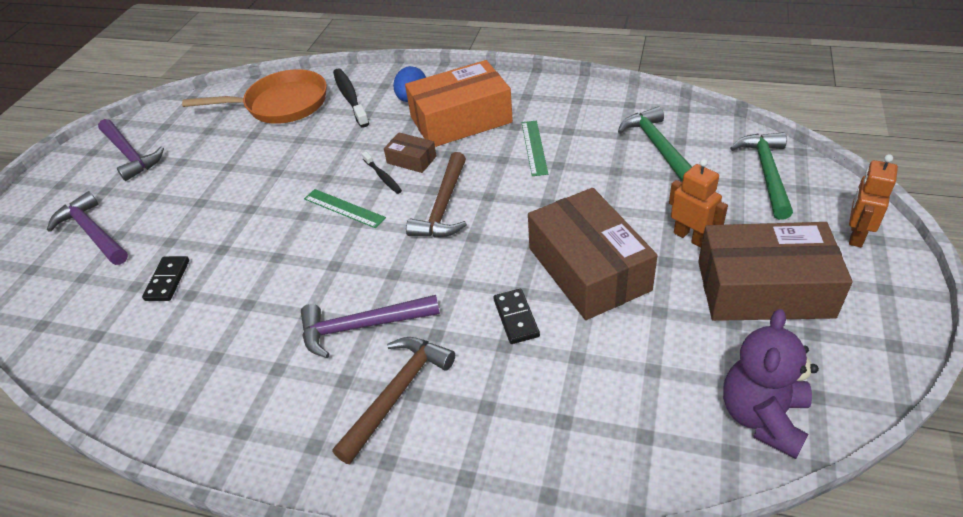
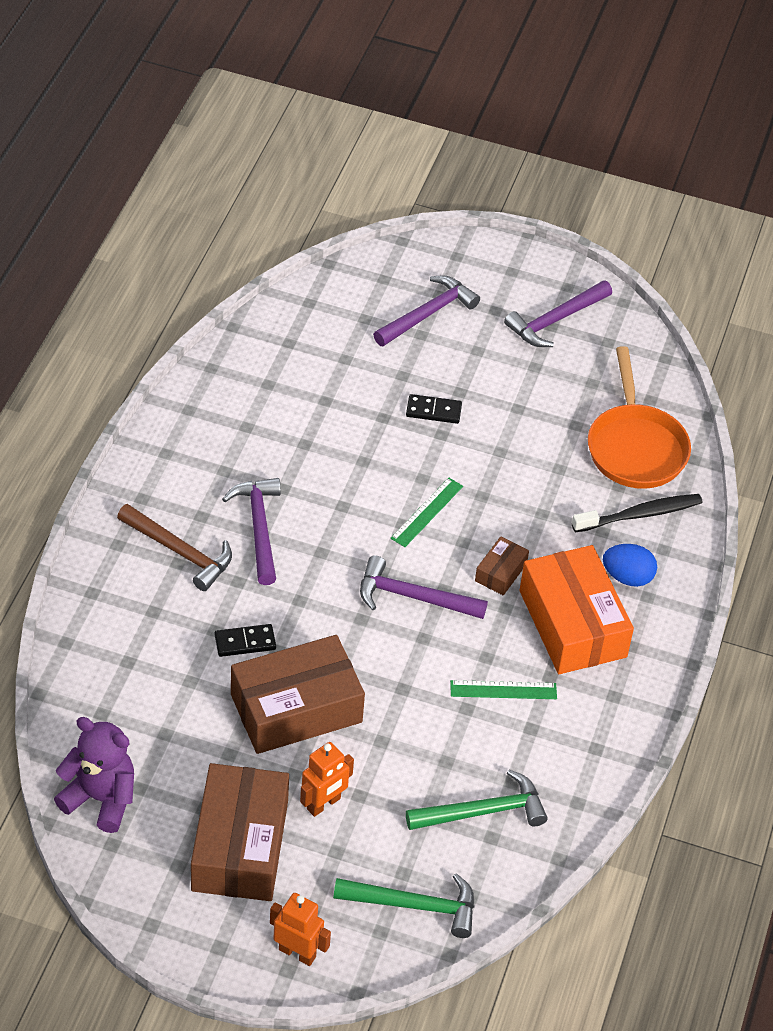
camera: 85 degrees right, 5 degrees up
black domino [142,256,189,301] -> black domino moved to [406,394,462,424]
black toothbrush [362,152,402,194] -> none
brown hammer [406,152,467,238] -> purple hammer [360,555,488,619]

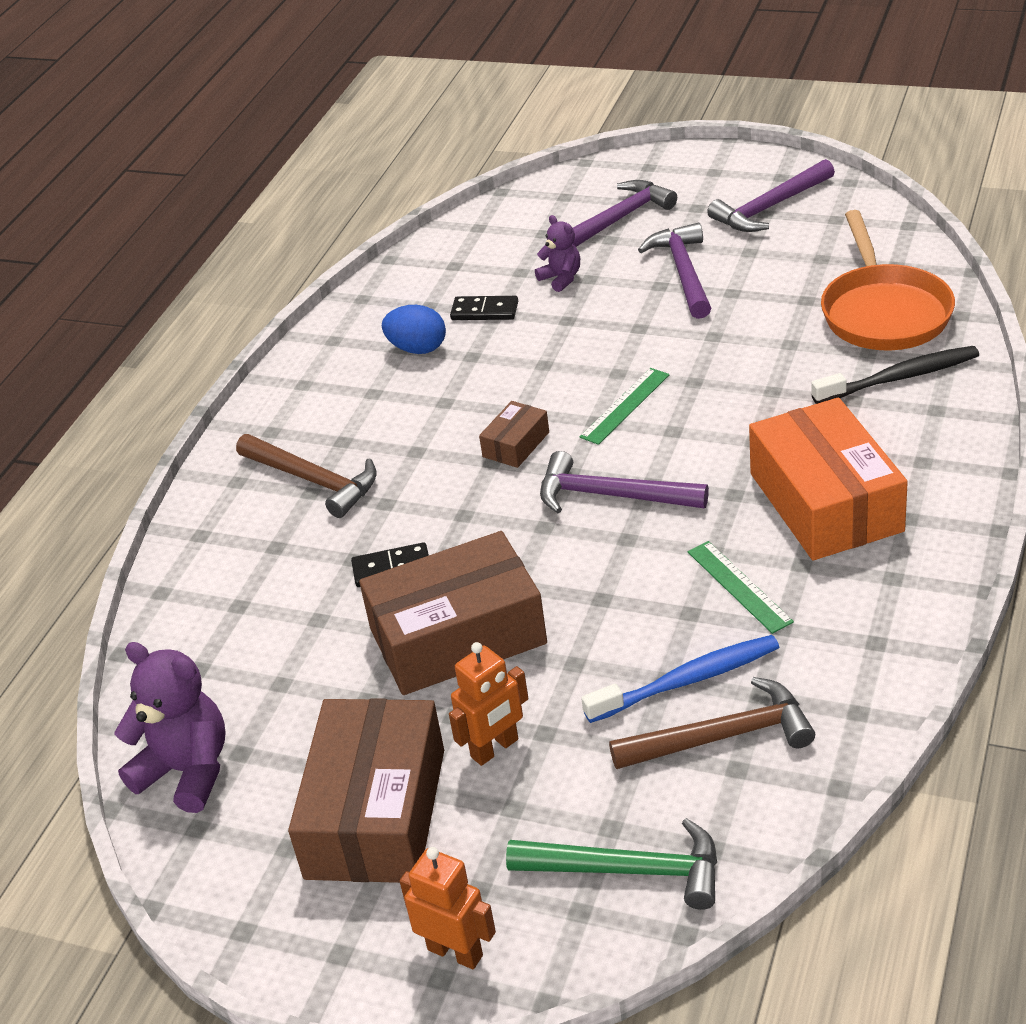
camera: 10 degrees right, 10 degrees down
purple hammer [222,478,281,585] -> purple hammer moved to [638,223,711,319]
black domino [406,394,462,424] -> black domino moved to [450,296,518,320]
green hammer [406,770,547,830] -> brown hammer [609,677,815,769]
green ruler [450,680,557,699] -> green ruler turned 60 degrees clockwise [687,541,794,634]
brown box [475,536,529,596] -> brown box moved to [479,401,549,468]
blue egg [603,544,657,587] -> blue egg moved to [382,305,446,354]
none -> purple teddy bear [535,215,580,292]
none -> blue toothbrush [581,635,779,723]

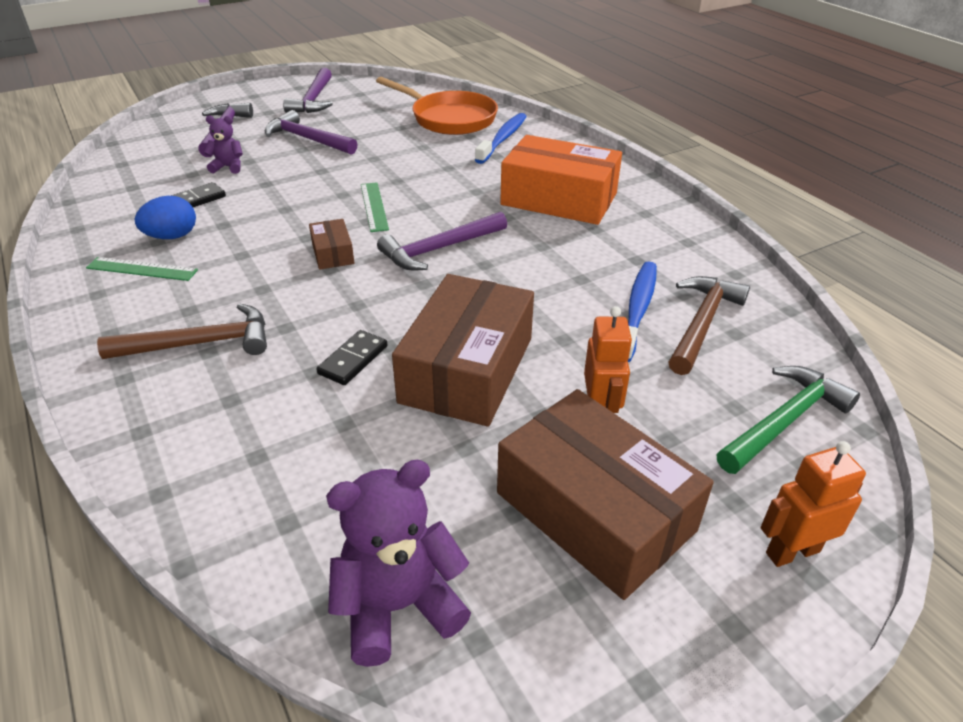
camera: 55 degrees left, 0 degrees up
green ruler [687,541,794,634] -> green ruler moved to [86,257,198,281]
black toothbrush [811,346,979,404] -> blue toothbrush [475,113,527,164]

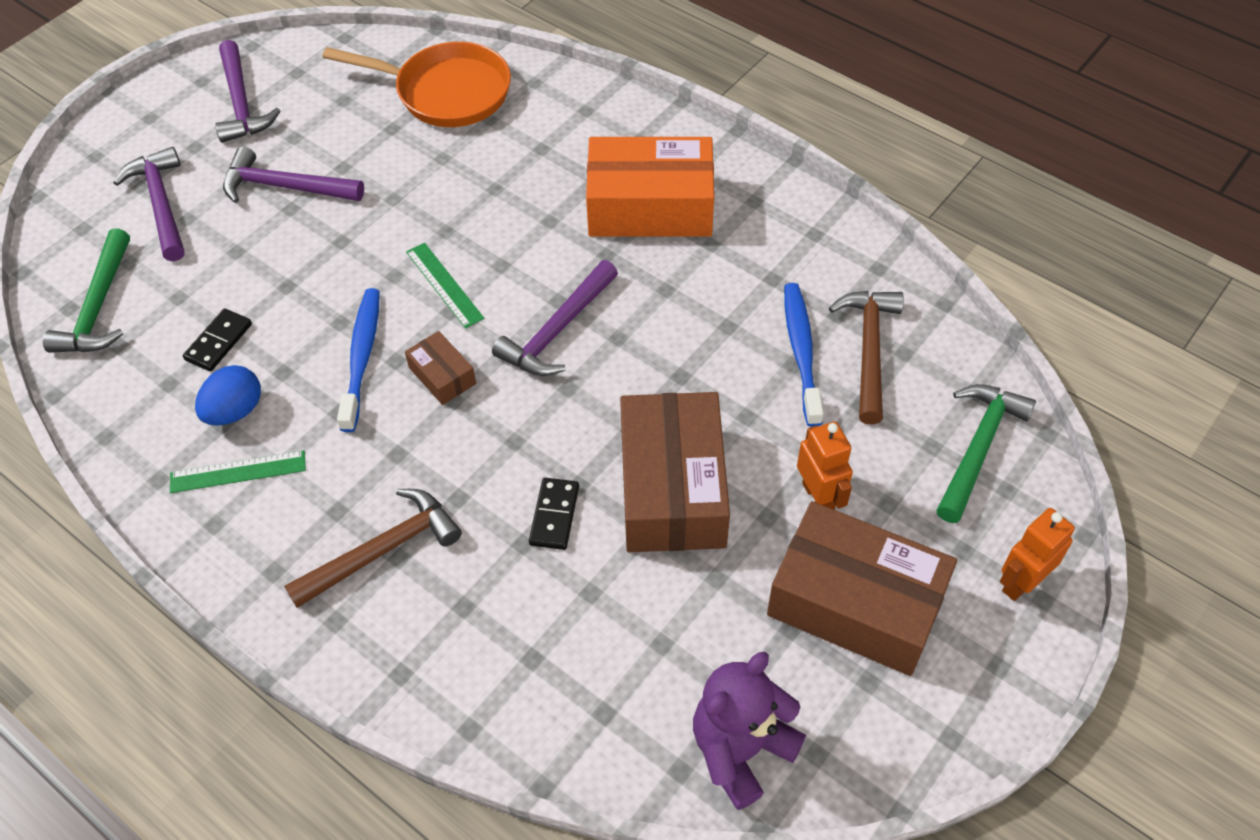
camera: 20 degrees left, 15 degrees up
purple teddy bear [203,115,243,174] -> none
blue toothbrush [475,113,527,164] -> blue toothbrush moved to [337,288,380,432]
none -> green hammer [43,228,130,353]

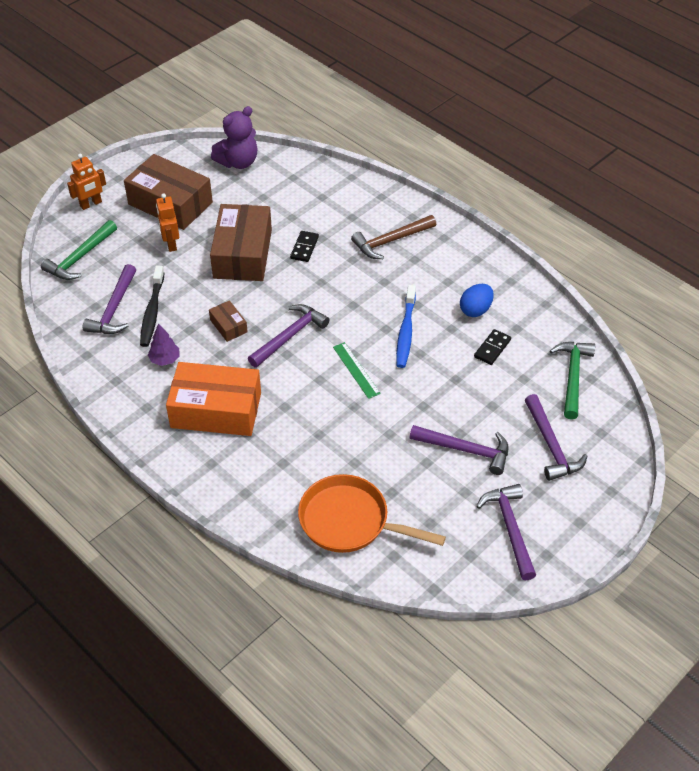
camera: 175 degrees left, 5 degrees down
green ruler [170,451,306,493] -> none
brown box [405,331,476,405] -> brown box moved to [209,300,248,342]
blue toothbrush [784,283,824,427] -> black toothbrush [140,266,164,347]
brown hammer [829,291,904,425] -> purple hammer [83,264,136,334]
none -> purple tree [148,323,180,366]

